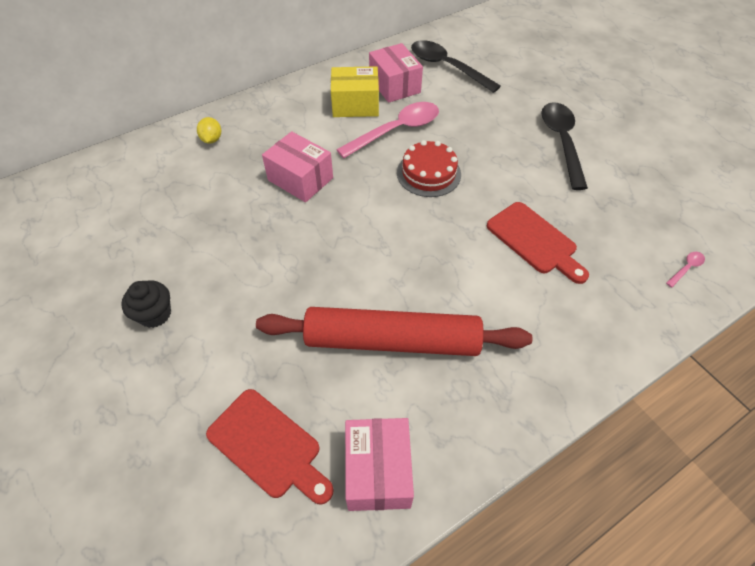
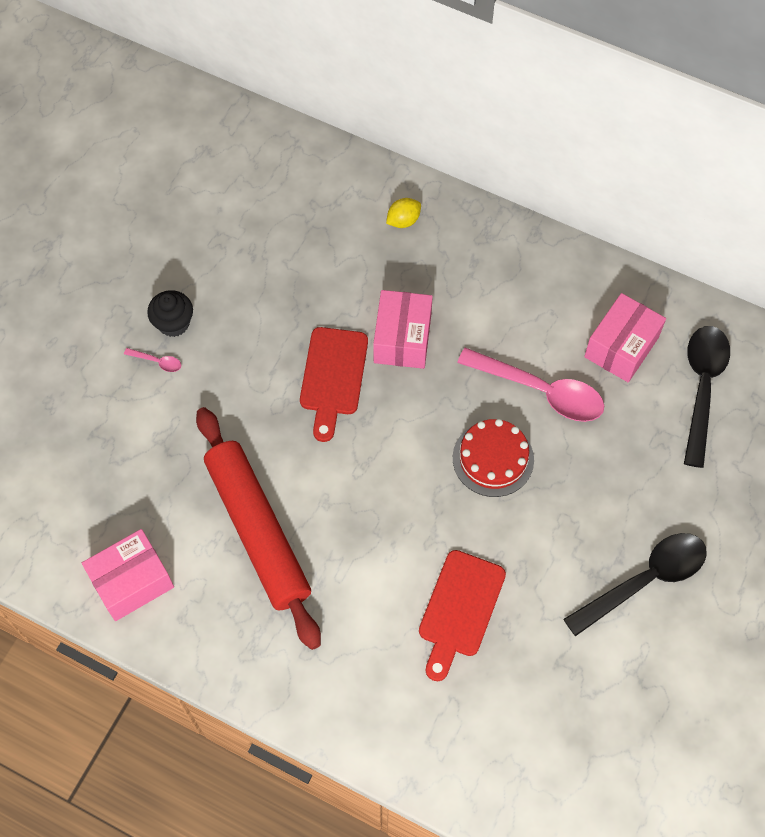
camera: 60 degrees right, 10 degrees up
red cutting board [206,389,334,505] -> red cutting board moved to [300,327,368,442]
yellow box [331,66,379,117] -> none
pink spoon [666,252,705,287] -> pink spoon moved to [124,348,181,372]

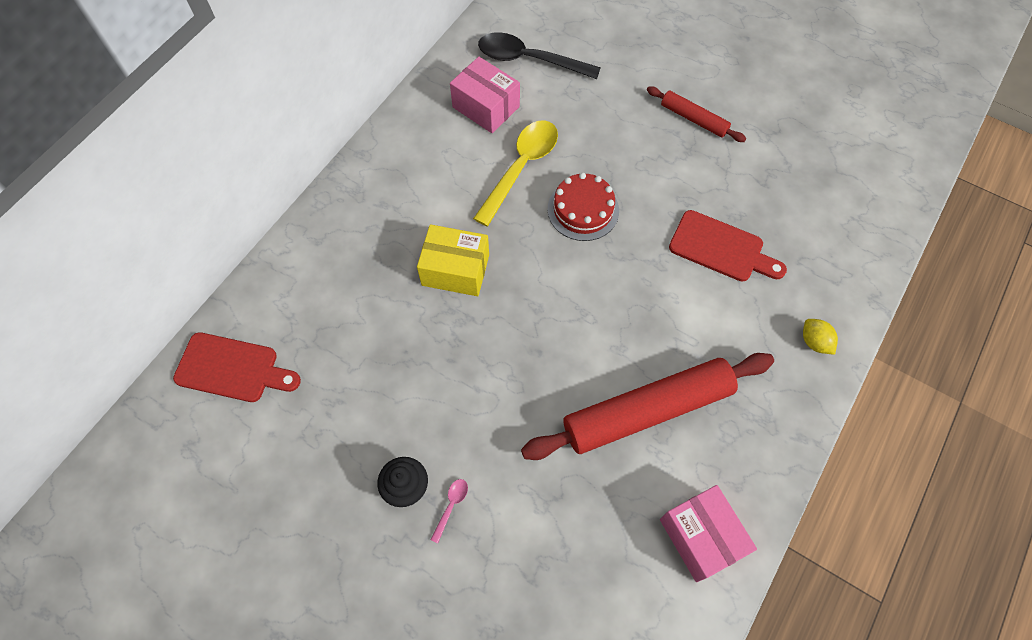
camera: 85 degrees left, 0 degrees up
red cutting board [300,327,368,442] -> red cutting board moved to [173,332,301,402]
pink box [373,290,433,369] -> yellow box [417,224,489,296]
yellow lemon [386,198,421,228] -> yellow lemon moved to [803,319,838,355]
pink spoon [457,348,604,422] -> yellow spoon [473,120,558,226]
black spoon [563,533,707,636] -> red rolling pin [647,86,746,142]

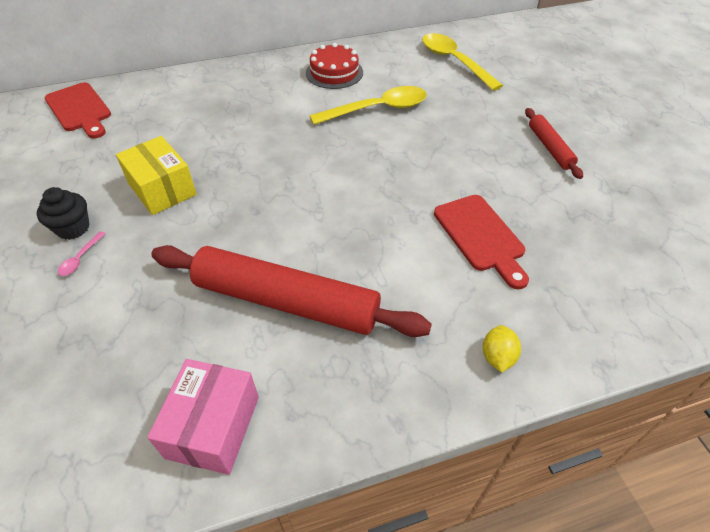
camera: 40 degrees right, 15 degrees down
yellow box [417,224,489,296] -> yellow box moved to [116,136,197,215]
pink spoon [431,479,468,544] -> pink spoon turned 135 degrees clockwise [58,231,106,276]
pink box [450,57,520,133] -> none
black spoon [478,32,601,79] -> yellow spoon [422,33,503,91]
red cake [547,173,619,241] -> red cake moved to [306,43,363,89]

